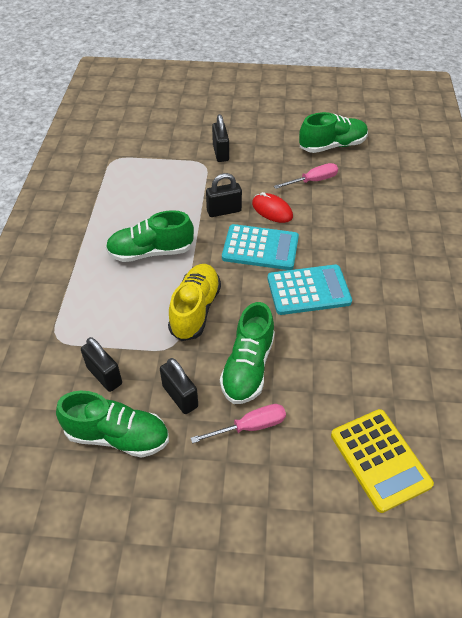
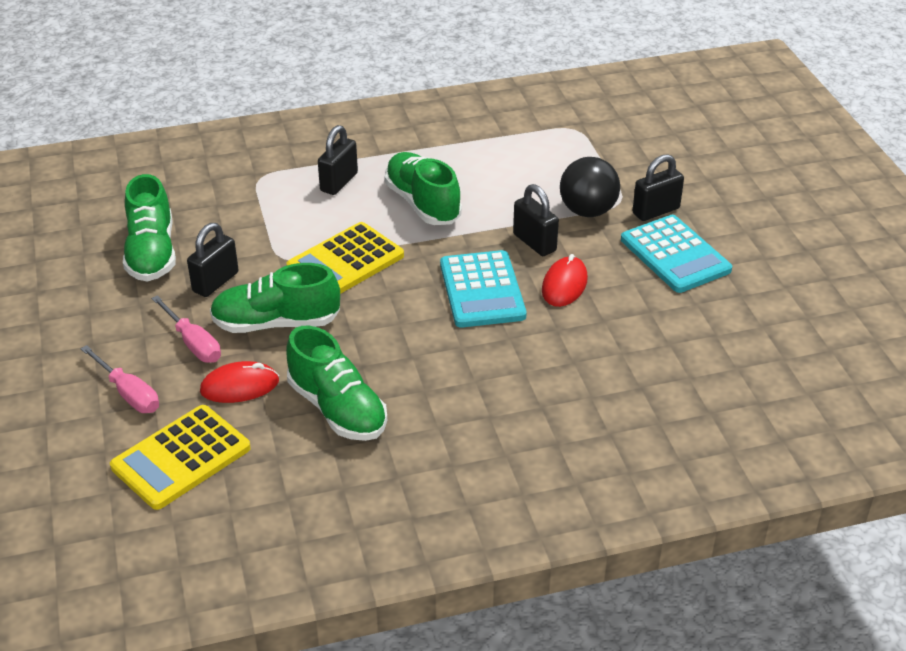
camera: 70 degrees right, 10 degrees down
black padlock [81,337,122,392] -> black padlock moved to [318,125,358,195]
yellow shoe [168,264,221,341] -> yellow calculator [287,222,404,294]
turquoise calculator [267,265,352,315] -> turquoise calculator moved to [621,215,732,293]
pink screwdriver [274,163,338,189] -> pink screwdriver moved to [81,345,159,413]
green shoe [299,112,368,153] -> green shoe moved to [286,326,387,441]
none -> red mouse [200,361,279,403]
none -> black ball [560,157,620,217]

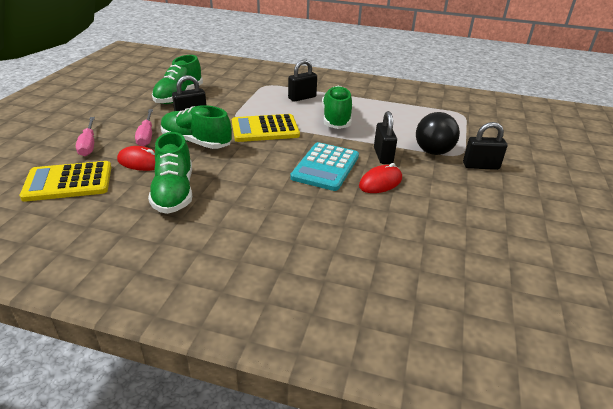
camera: 30 degrees right, 5 degrees down
turquoise calculator [621,215,732,293] -> none

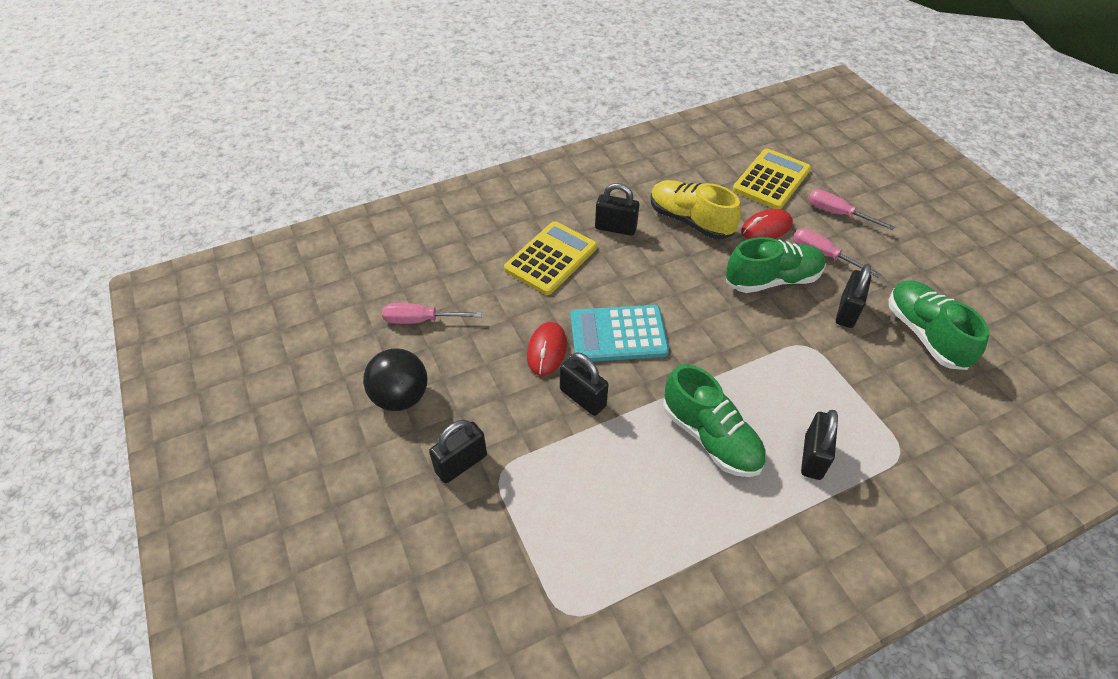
camera: 140 degrees right, 15 degrees up
green shoe [148,132,192,214] -> yellow shoe [651,180,741,239]
yellow calculator [232,114,300,142] -> yellow calculator moved to [504,221,597,295]
turquoise calculator [290,142,359,191] -> turquoise calculator turned 75 degrees counterclockwise [570,305,669,362]
black ball [416,112,460,155] -> black ball moved to [363,348,427,411]
none -> pink screwdriver [382,303,482,324]
none -> black padlock [595,183,639,236]

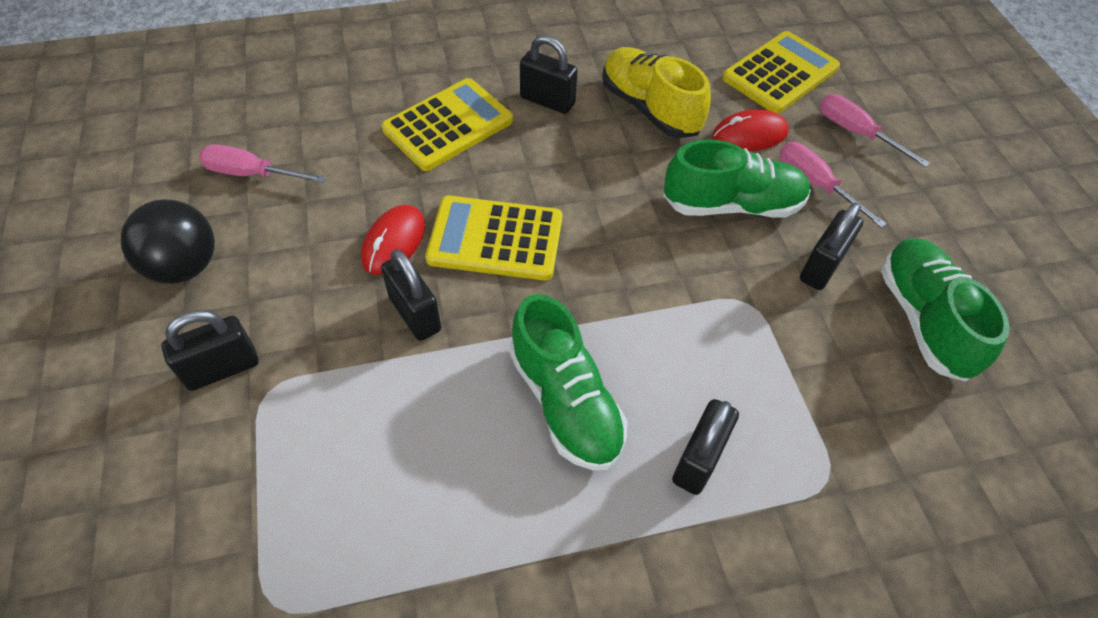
camera: 10 degrees right, 5 degrees up
turquoise calculator [570,305,669,362] -> yellow calculator [425,196,562,281]

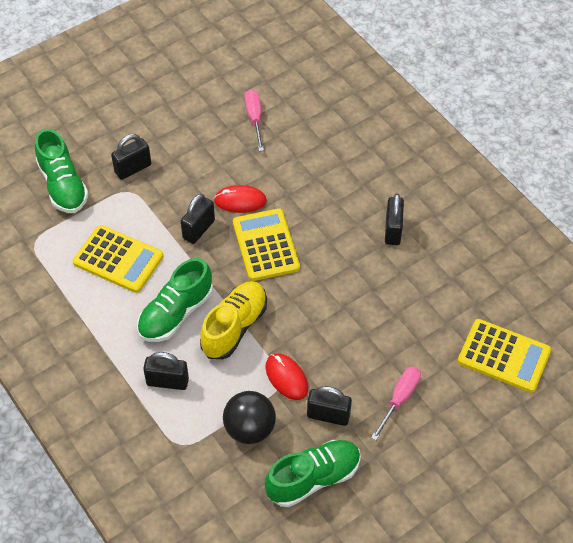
camera: 70 degrees right, 0 degrees up
black ball [121,199,215,284] -> black ball moved to [223,391,276,444]
black padlock [161,310,259,391] -> black padlock turned 75 degrees counterclockwise [111,134,151,180]
yellow calculator [381,78,513,171] -> yellow calculator moved to [73,225,163,293]
yellow shoe [602,47,711,138] -> yellow shoe moved to [200,281,267,359]
green shoe [663,139,811,218] -> green shoe moved to [35,129,89,213]
red mouse [713,109,789,151] -> red mouse moved to [266,353,308,400]
pink screwdriver [820,94,930,167] -> none

